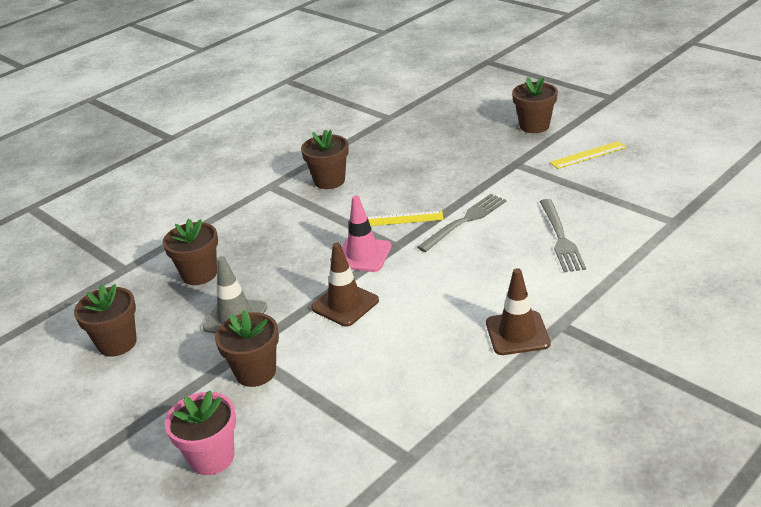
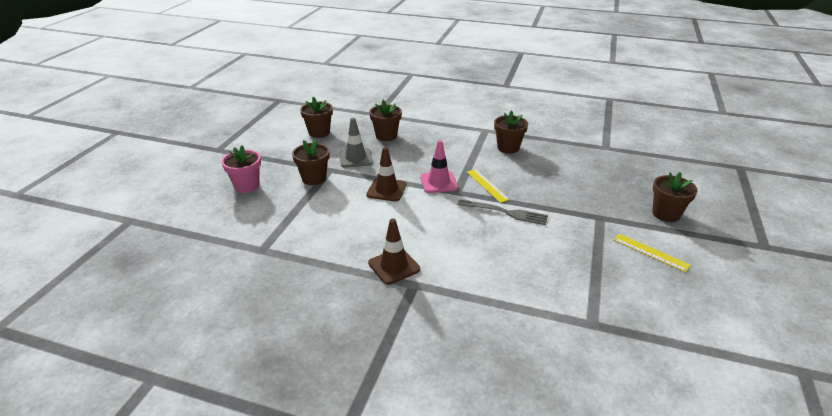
camera: 60 degrees right, 0 degrees up
grey fork [540,199,586,272] -> none

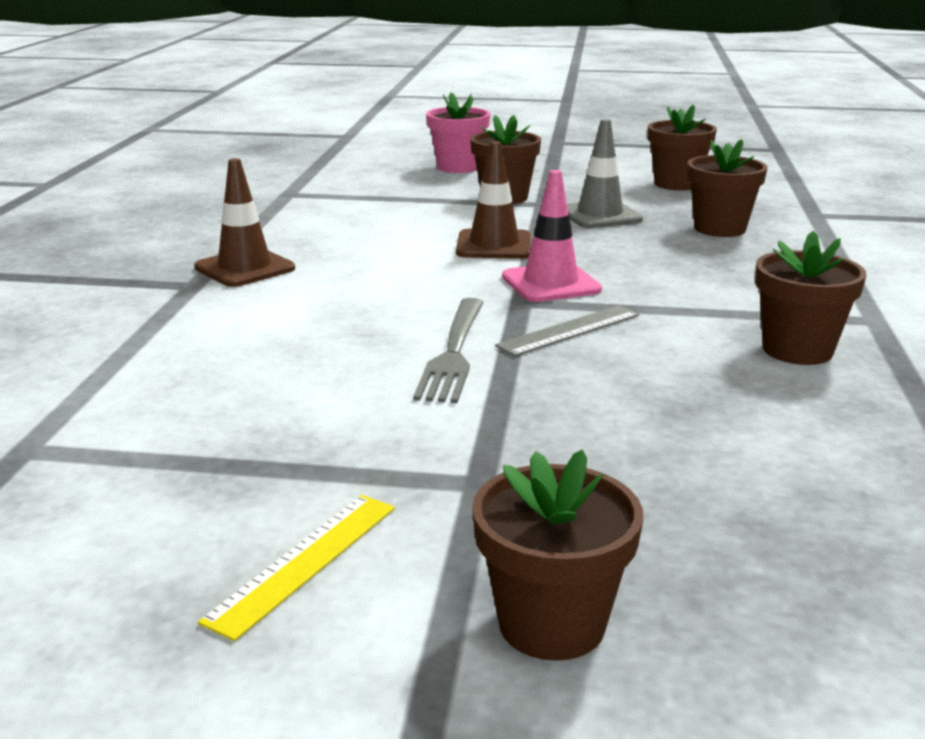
camera: 80 degrees right, 10 degrees down
yellow ruler [467,169,510,203] -> grey ruler [495,305,639,356]

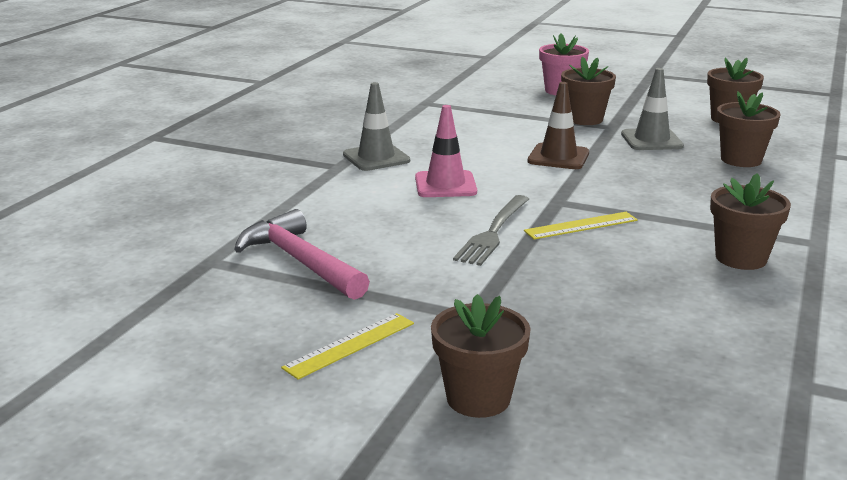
camera: 15 degrees right, 0 degrees up
brown traffic cone [194,158,295,287] -> grey traffic cone [343,82,410,171]
grey ruler [495,305,639,356] -> yellow ruler [524,212,638,239]
pink traffic cone [502,170,602,302] -> pink traffic cone moved to [415,105,477,197]
none -> pink hammer [234,209,370,300]

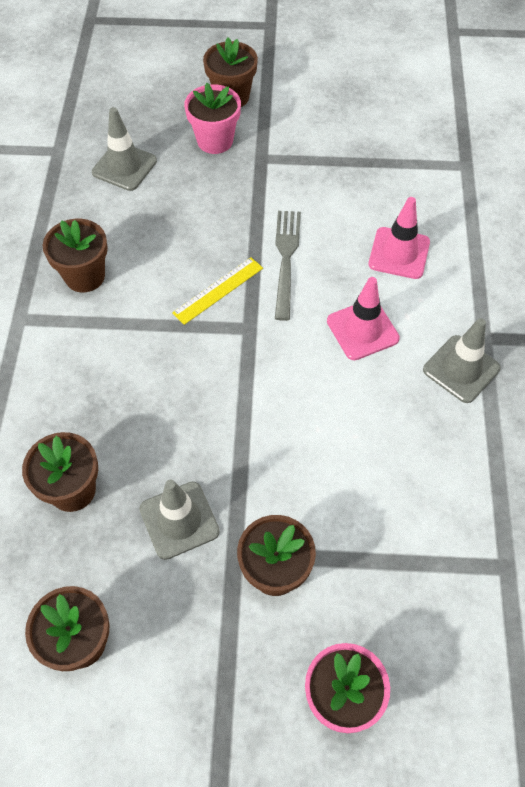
camera: 160 degrees right, 35 degrees up
pink hammer [234,209,370,300] -> none
yellow ruler [281,313,414,380] -> none
brown traffic cone [528,82,589,169] -> none
none -> grey traffic cone [92,107,157,191]
none -> pink flower pot [184,82,241,154]
none -> pink traffic cone [369,197,430,279]

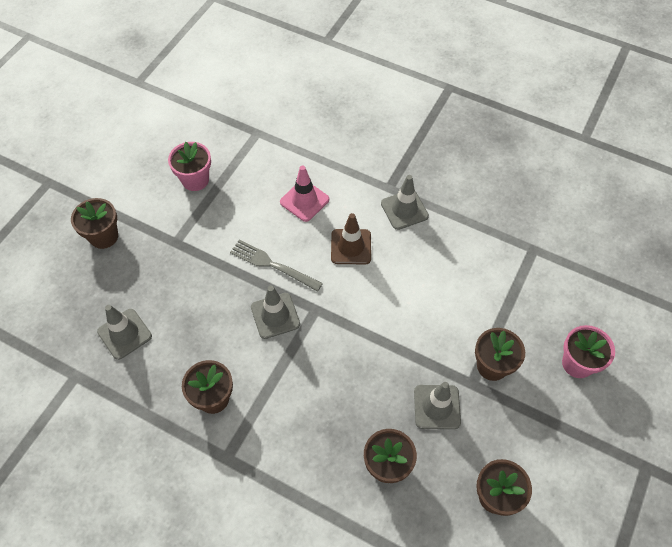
camera: 65 degrees left, 0 degrees up
yellow ruler [172,257,263,325] -> grey traffic cone [251,286,300,339]
pink flower pot [184,82,241,154] -> pink flower pot moved to [168,142,211,191]
pink traffic cone [327,277,400,360] -> brown traffic cone [331,213,371,264]

